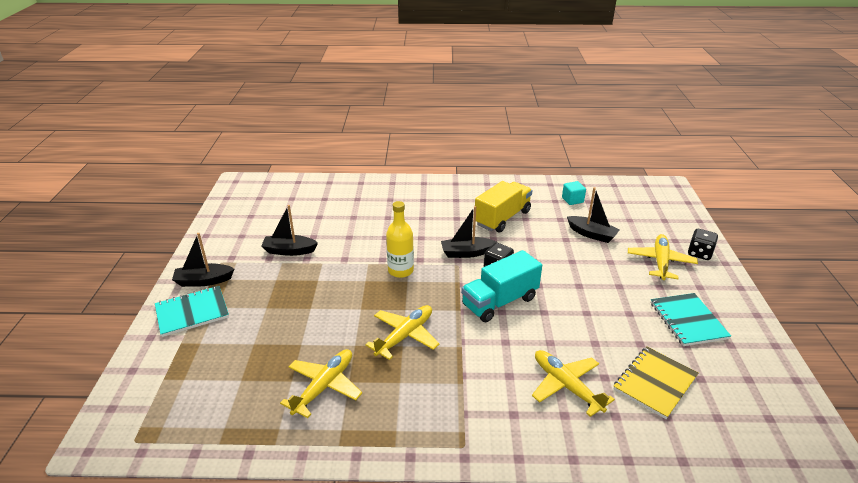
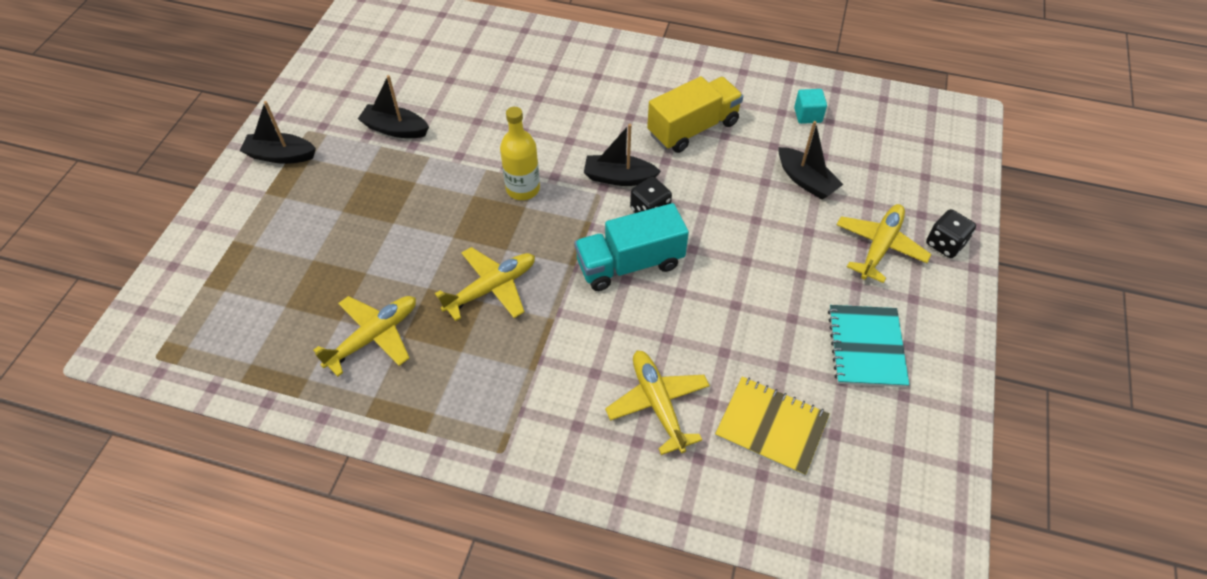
camera: 15 degrees right, 20 degrees up
turquoise notebook [155,286,229,337] -> none
yellow notebook [614,347,699,419] -> yellow notebook turned 60 degrees clockwise [715,376,830,476]

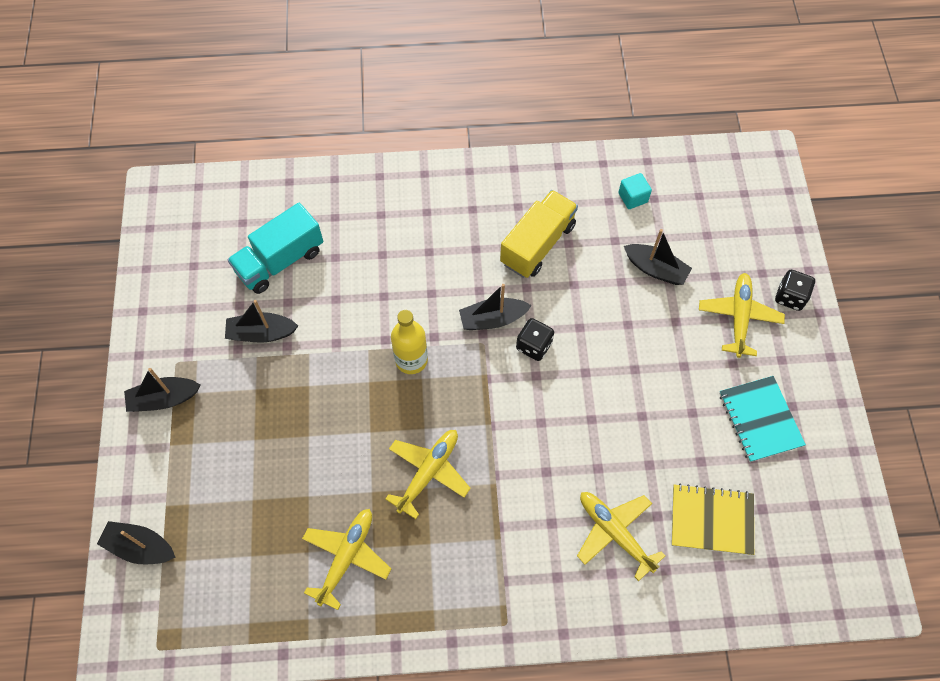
camera: 20 degrees left, 10 degrees up
turquoise truck [574,203,689,291] -> turquoise truck moved to [227,203,323,294]
none -> black boat [97,521,176,565]

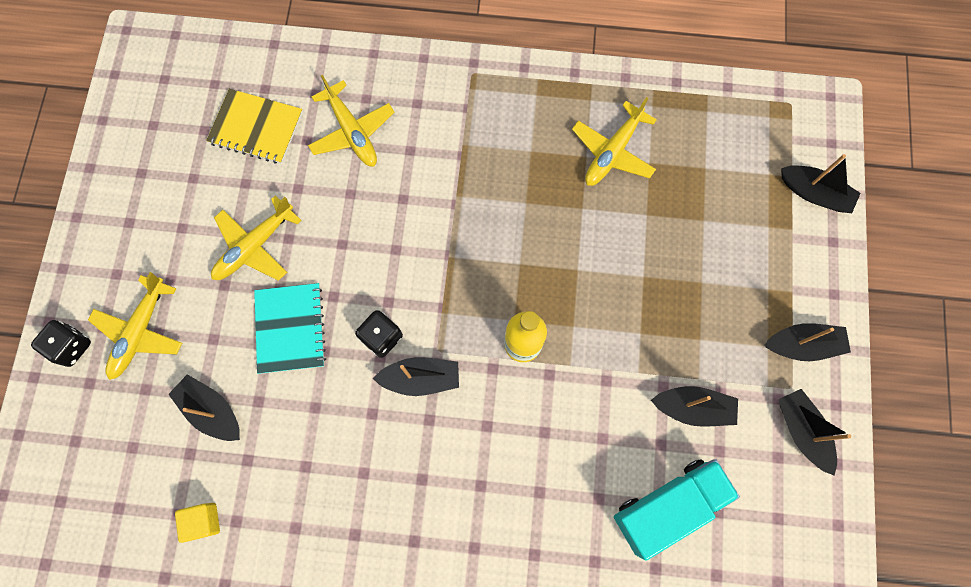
camera: 170 degrees left, 10 degrees up
yellow plane [385,430,471,519] -> yellow plane moved to [211,195,302,281]
yellow truck [500,190,578,278] -> none
turquoise cube [618,173,652,209] -> yellow cube [175,503,220,543]
turquoise notebook [719,376,806,462] -> turquoise notebook moved to [254,283,326,374]
none -> black boat [779,389,851,476]

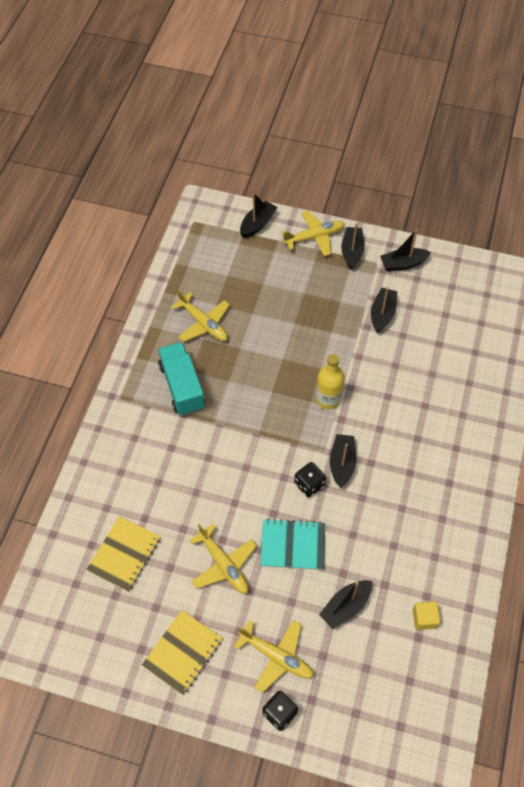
camera: 80 degrees left, 15 degrees down
yellow plane [308,75,394,166] -> yellow plane moved to [281,210,345,256]
turquoise truck [614,459,740,560] -> turquoise truck moved to [158,342,205,416]
none -> yellow notebook [142,610,223,695]

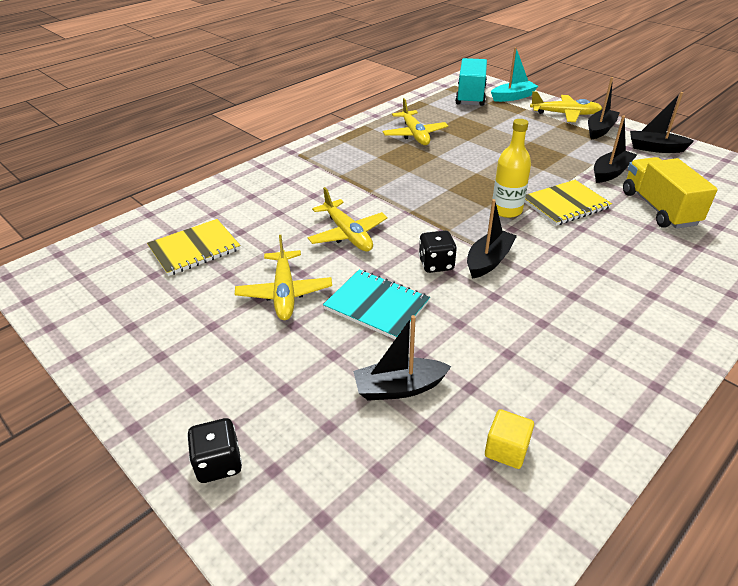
camera: 30 degrees right, 20 degrees down
yellow notebook [142,610,223,695] -> yellow notebook moved to [525,180,612,226]
turquoise truck [158,342,205,416] -> turquoise truck moved to [455,58,487,106]
yellow plane [234,620,314,693] -> yellow plane moved to [307,187,388,251]
black boat [240,193,278,238] -> turquoise boat [491,47,538,102]
none -> yellow truck [623,157,718,229]

